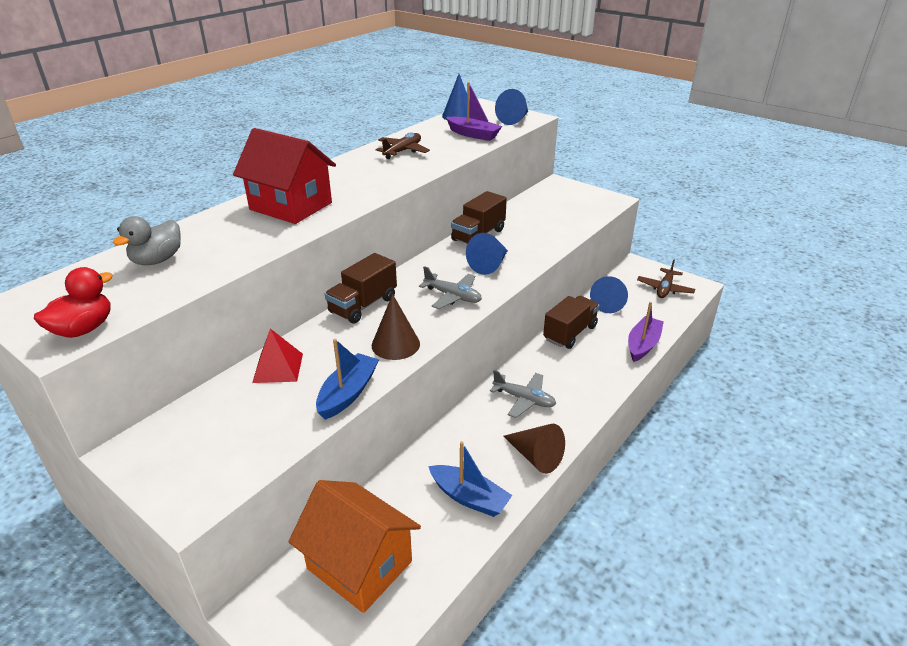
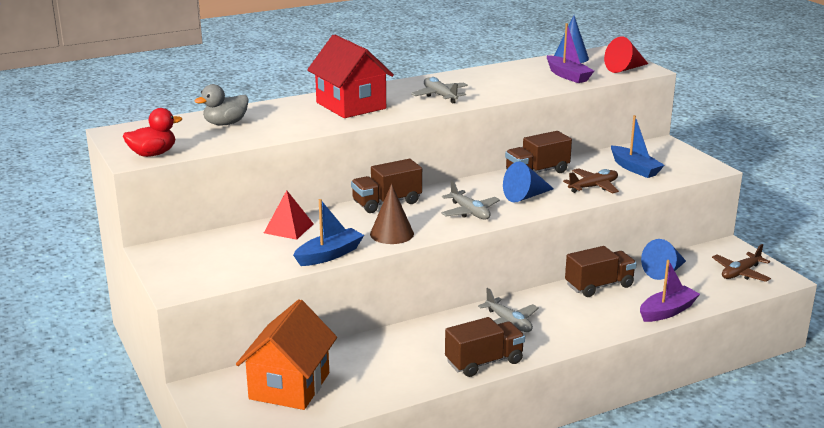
camera: 25 degrees right, 10 degrees down
orange house [288,480,421,613] -> orange house turned 45 degrees clockwise [236,299,337,410]
brown plane [375,132,430,159] -> brown plane moved to [563,168,619,194]
blue boat [428,441,512,517] -> blue boat moved to [611,115,665,178]
blue cone [495,89,528,125] -> red cone [604,36,648,73]
brown cone [503,424,565,474] -> brown truck [445,317,525,377]
none -> grey plane [411,77,468,104]

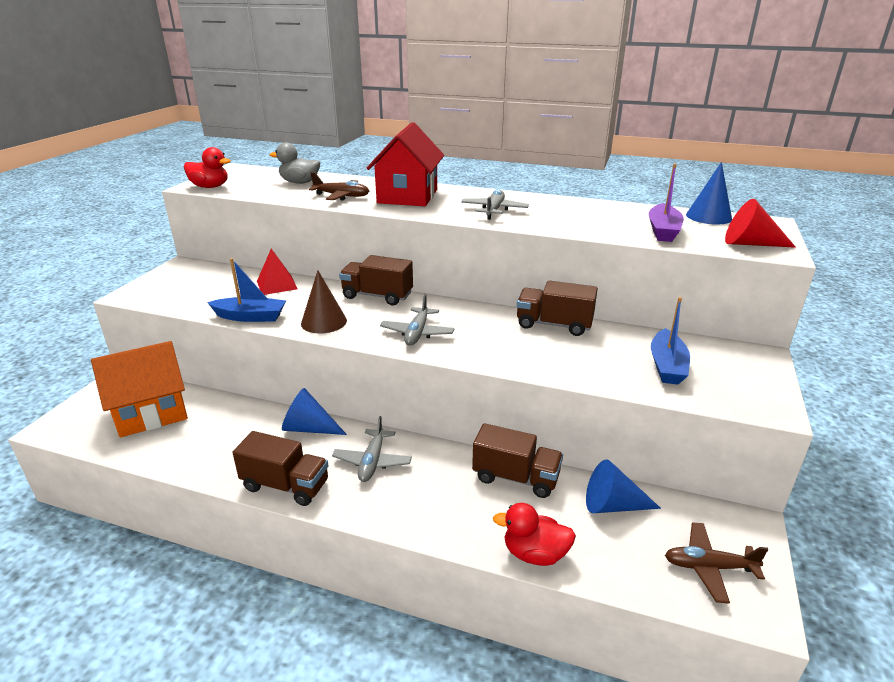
camera: 45 degrees right, 5 degrees up
blue cone [503,161,554,202] -> blue cone moved to [282,388,347,435]
brown plane [563,168,619,194] -> brown plane moved to [309,172,369,201]
purple boat [640,260,700,322] -> red duck [493,503,576,566]

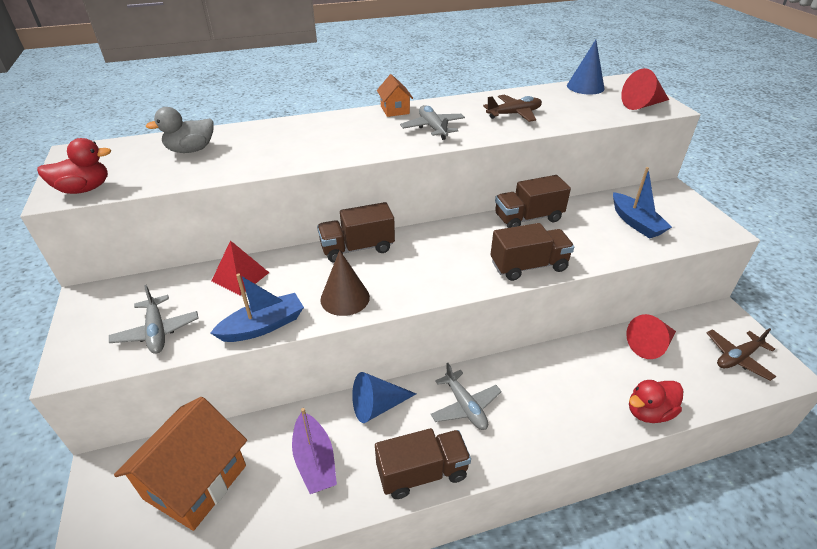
camera: 35 degrees left, 10 degrees up
brown plane [309,172,369,201] -> brown plane moved to [483,95,542,122]
red house [367,122,444,206] -> none
grey plane [380,294,454,346] -> grey plane moved to [109,285,199,354]
brown truck [472,423,563,498] -> brown truck moved to [490,223,574,281]
blue cone [586,459,661,513] -> red cone [626,314,676,359]
purple boat [649,163,684,242] -> purple boat moved to [292,408,337,494]
none -> orange house [377,74,413,117]

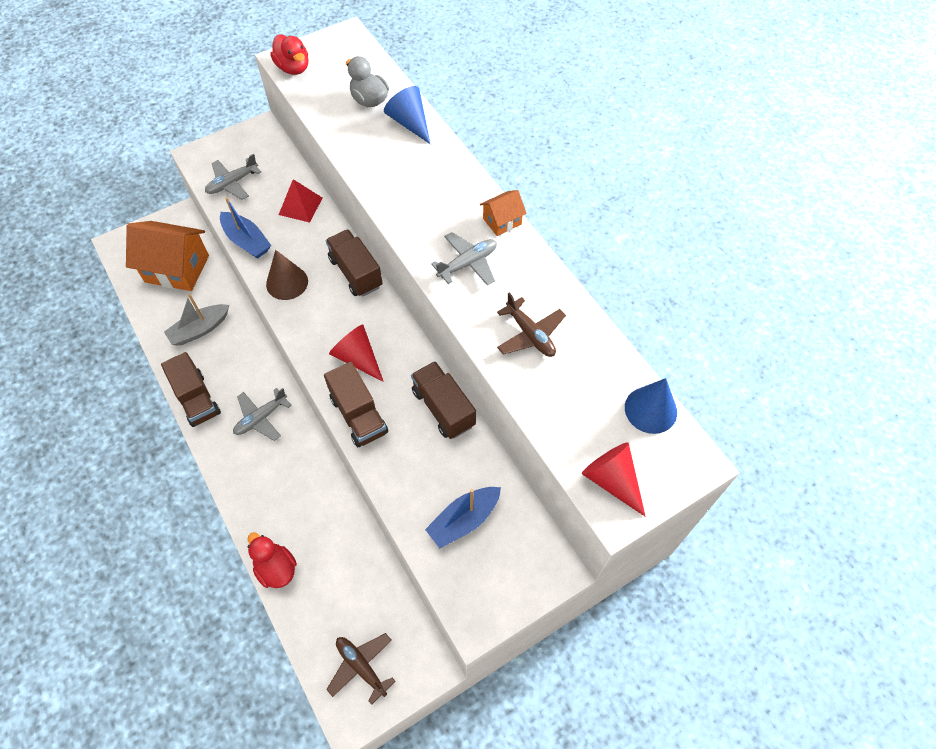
camera: 75 degrees right, 20 degrees up
purple boat [292,408,337,494] -> grey boat [164,294,229,346]
blue cone [352,372,416,423] -> blue cone moved to [384,86,430,144]
red cone [626,314,676,359] -> red cone moved to [329,325,384,382]

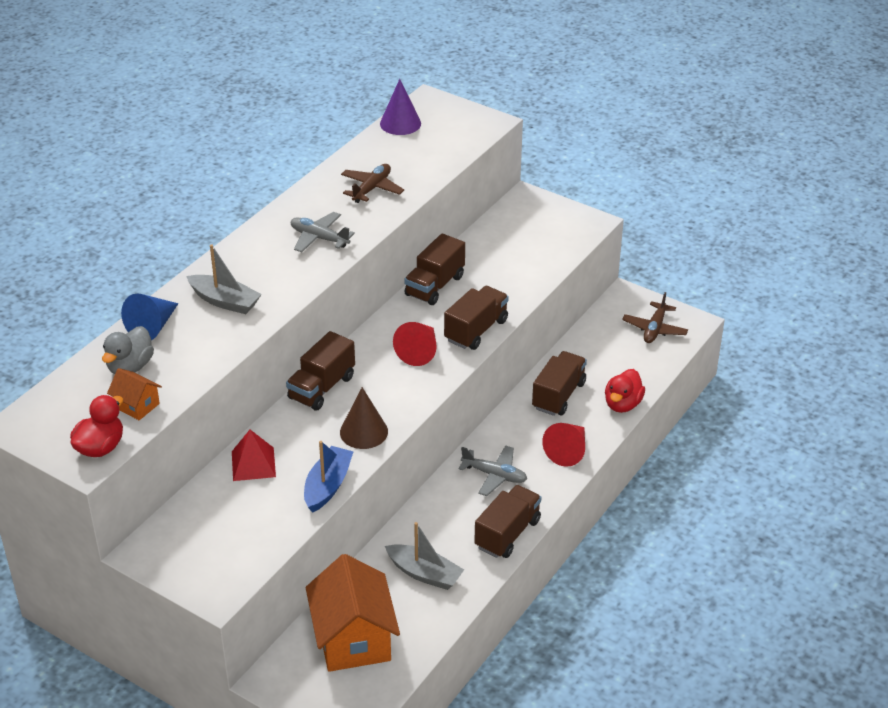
camera: 115 degrees left, 20 degrees down
grey plane [205,154,261,200] -> none
blue boat [425,487,501,548] -> none
orange house [480,190,527,236] -> orange house moved to [107,368,162,420]
red cone [582,442,646,517] -> red cone moved to [542,423,585,467]
blue cone [625,378,677,434] -> purple cone [380,79,421,135]
none -> grey boat [186,244,262,314]
none -> brown truck [532,351,587,416]

